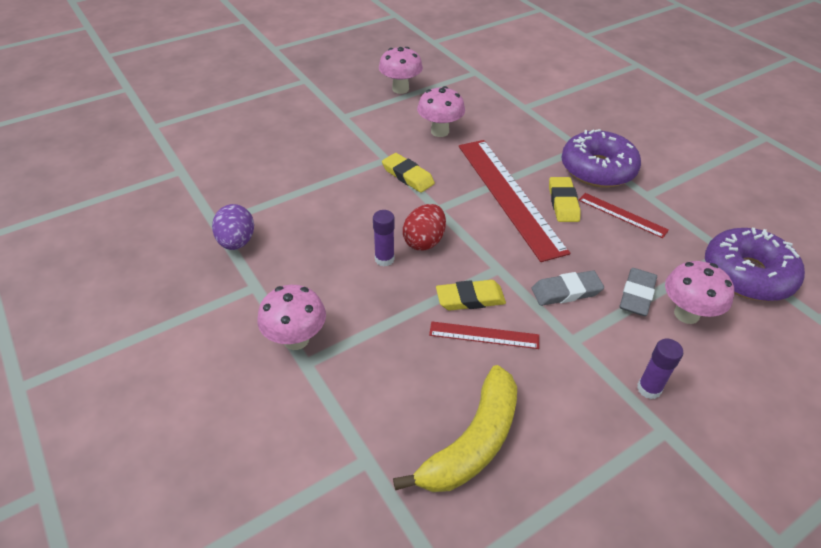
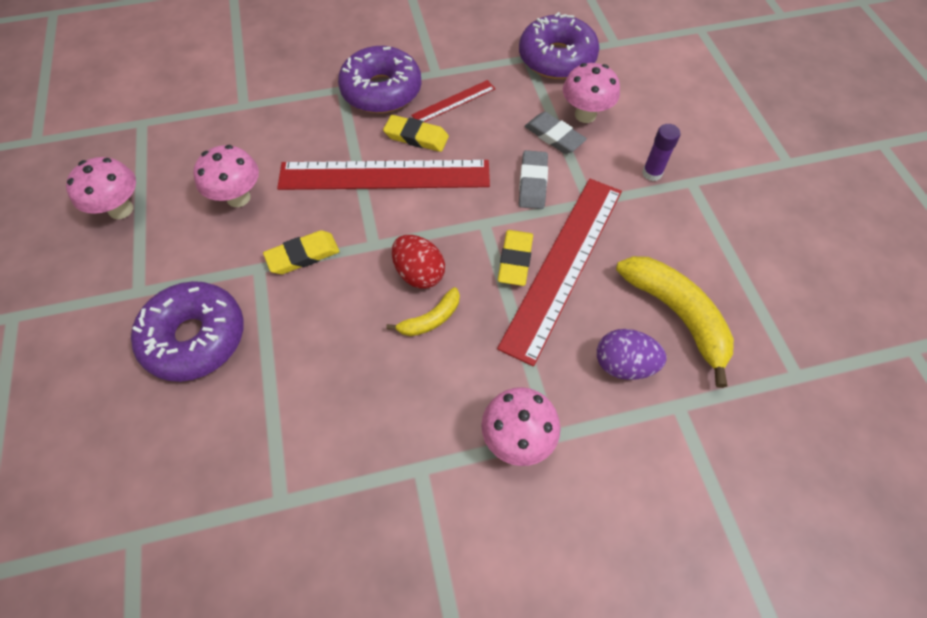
camera: 70 degrees left, 15 degrees up
purple egg [212,204,254,250] -> purple egg moved to [597,329,666,380]
purple glue stick [373,210,395,266] -> yellow banana [386,287,460,336]
red ruler [429,322,539,349] -> red ruler [497,179,622,366], size x2.13
none -> purple donut [131,281,244,382]

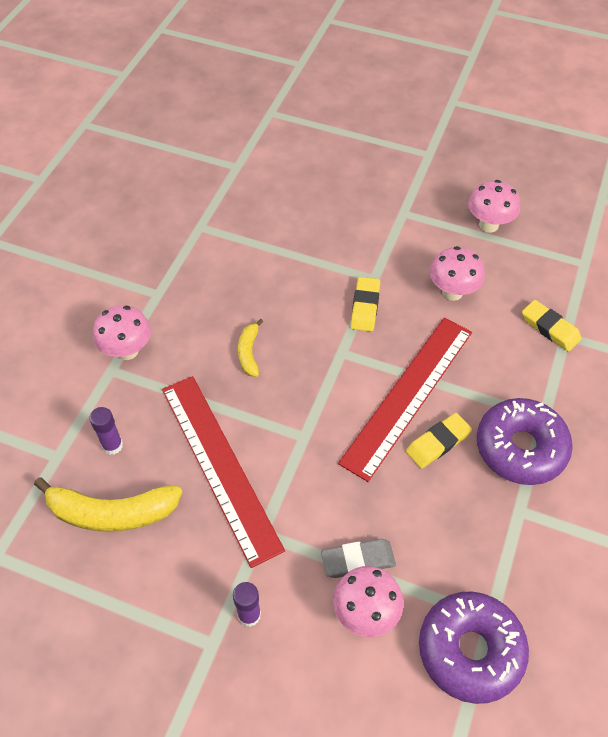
camera: 125 degrees right, 5 degrees down
purple donut [131,281,244,382] -> none
red egg [392,235,445,289] -> none
red ruler [411,80,496,122] -> none
yellow eraser [498,230,533,286] -> yellow eraser moved to [522,300,582,352]
grey eraser [519,150,548,209] -> none
purple egg [597,329,666,380] -> purple glue stick [90,407,123,455]

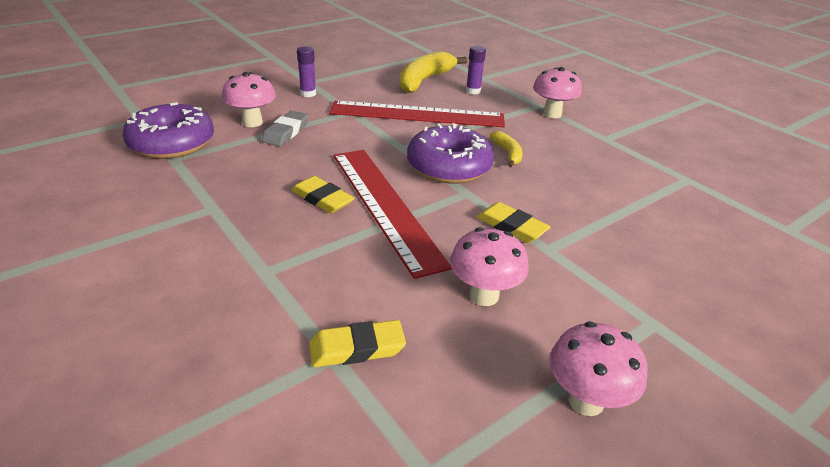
camera: 120 degrees right, 20 degrees down
yellow banana [238,319,263,377] -> yellow banana turned 45 degrees clockwise [490,131,523,167]
yellow eraser [406,413,472,469] -> yellow eraser turned 45 degrees counterclockwise [291,176,355,213]
purple donut [477,398,573,485] -> purple donut moved to [407,123,494,184]

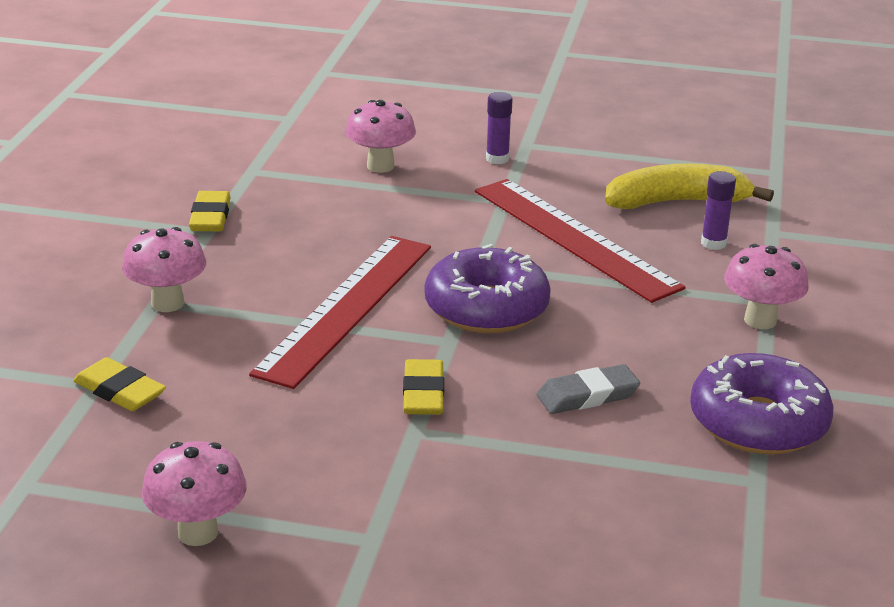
camera: 50 degrees right, 5 degrees down
purple donut [123,102,214,159] -> purple donut moved to [690,353,834,455]
grey eraser [262,111,309,146] -> grey eraser moved to [537,364,640,414]
yellow eraser [291,176,355,213] -> yellow eraser moved to [189,191,231,231]
pink mushroom [450,227,529,306] -> pink mushroom moved to [122,227,206,312]
yellow banana [490,131,523,167] -> none

